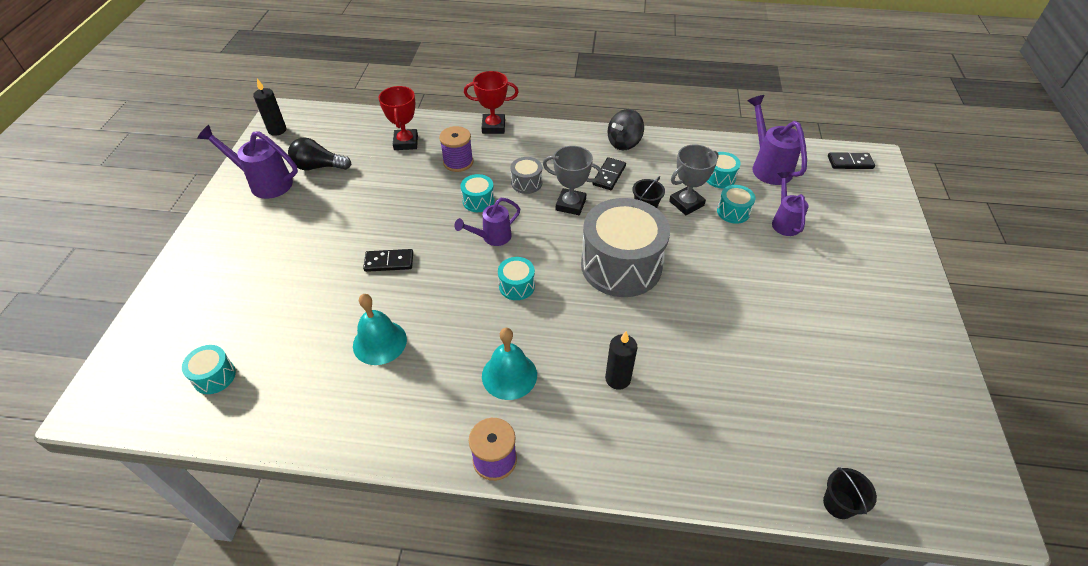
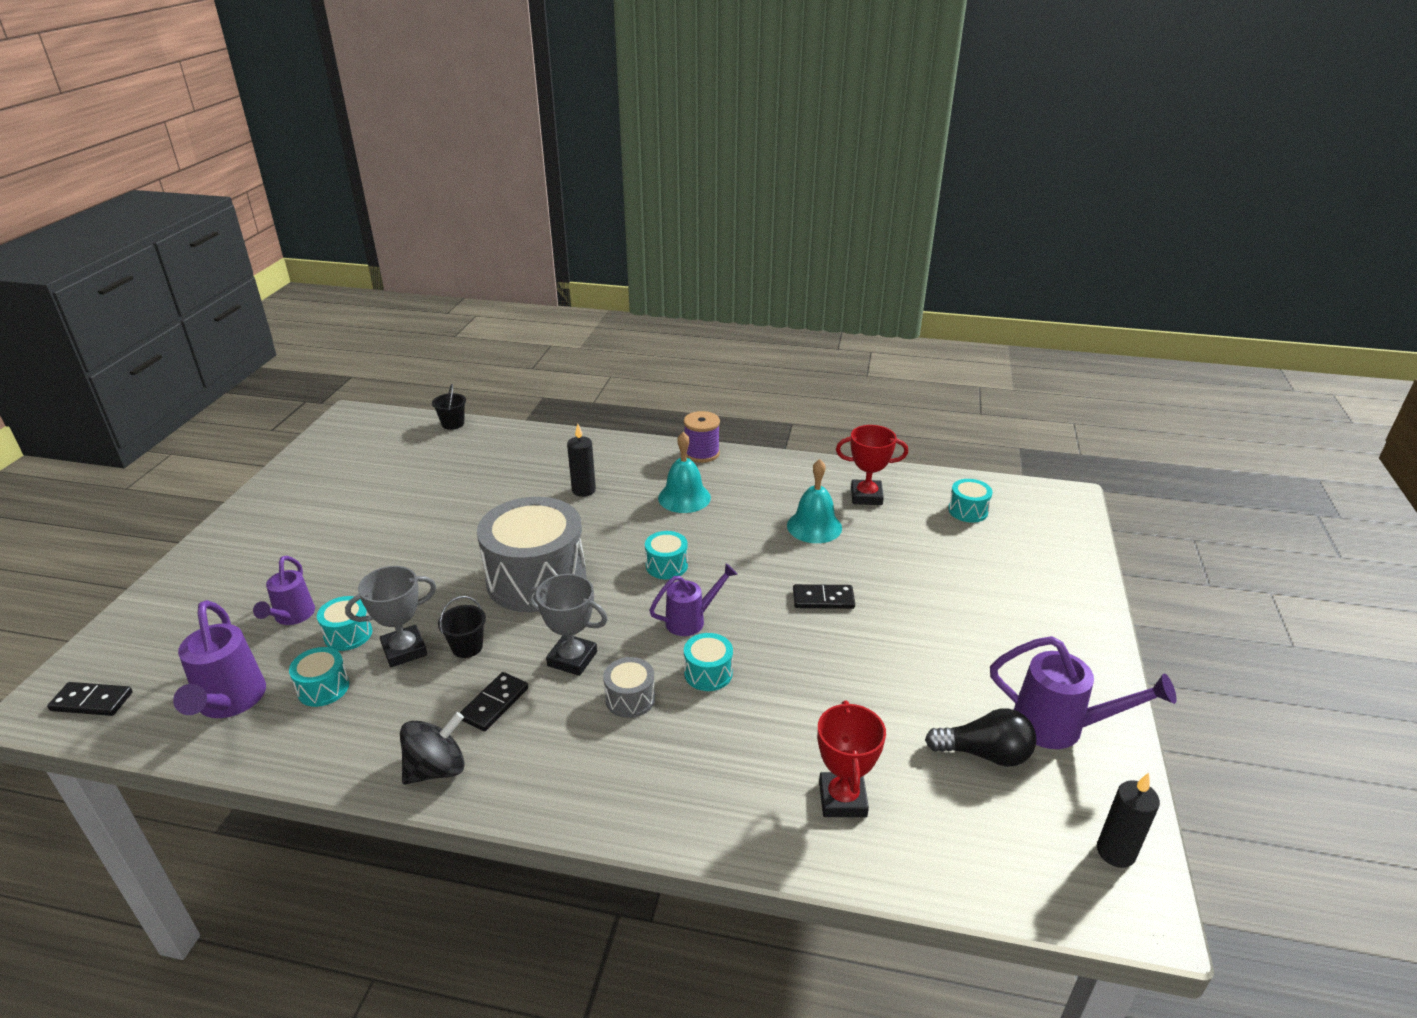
camera: 175 degrees left, 15 degrees down
purple spool [439,126,473,172] -> none
red trophy [464,71,519,134] -> red trophy moved to [836,425,908,505]

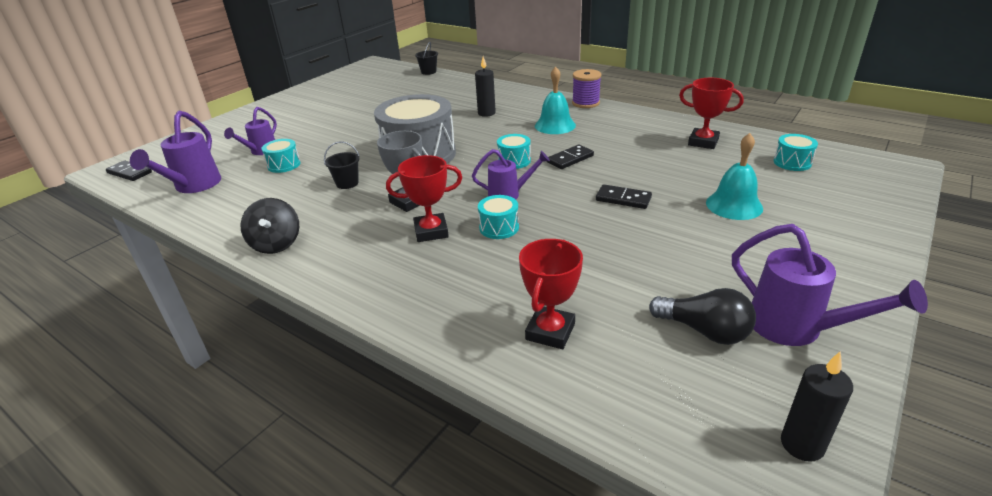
camera: 25 degrees right, 0 degrees up
turquoise drum [289,647,349,707] -> none
grey trophy [345,566,436,667] -> none
black spinning top [400,712,465,785] -> black spinning top turned 90 degrees clockwise [240,198,299,254]
black domino [460,672,528,731] -> black domino moved to [547,145,594,169]
grey drum [603,657,655,718] -> red trophy [386,155,462,242]
turquoise bell [787,459,842,543] -> turquoise bell moved to [706,133,763,220]

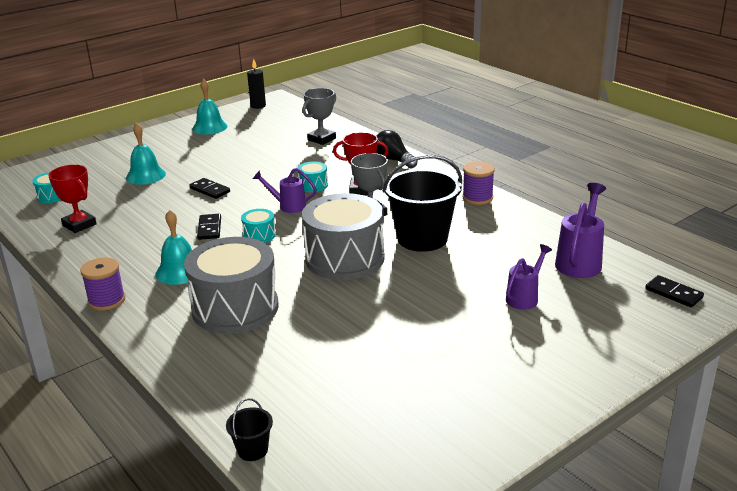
camera: 165 degrees left, 5 degrees down
black spinning top [240,198,299,254] -> purple spool [462,161,495,205]
turquoise drum [262,139,300,173] -> none
black bucket [324,141,360,189] -> black bucket [383,155,462,252], size x2.33
black candle [475,56,496,117] -> grey drum [184,237,278,334]
red trophy [519,239,583,349] -> grey trophy [302,88,336,145]
black domino [547,145,594,169] -> black domino turned 75 degrees counterclockwise [197,214,221,240]
black light bulb [649,288,756,345] -> black light bulb moved to [376,130,418,168]
purple watering can [732,224,928,346] -> turquoise bell [192,79,228,135]

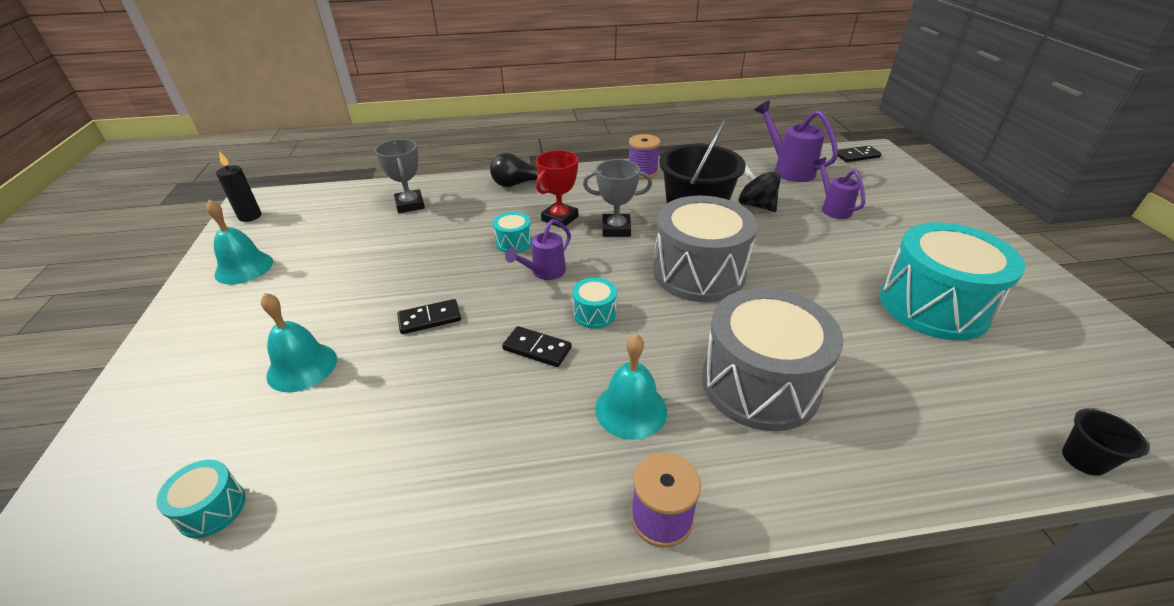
camera: 60 degrees left, 10 degrees up
red trophy [48,165,97,233] -> none
none -> black spinning top [738,165,781,212]
none -> turquoise drum [880,222,1025,341]

